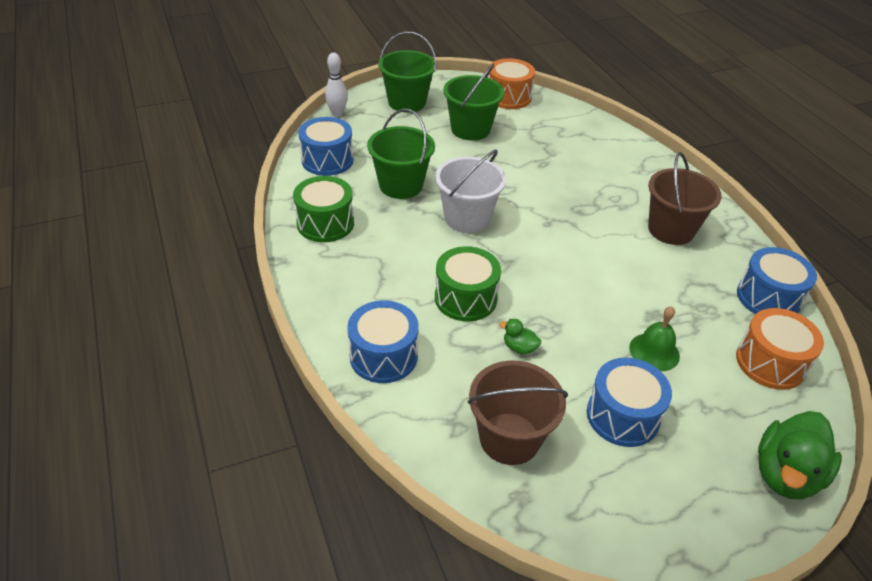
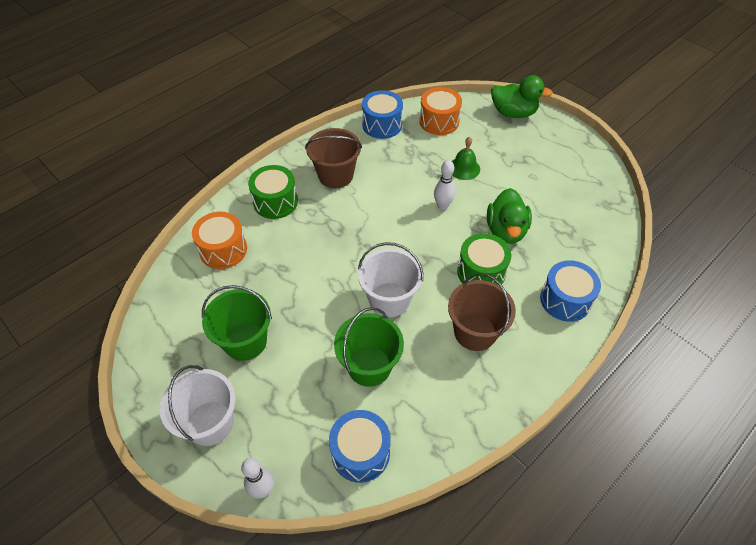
camera: 110 degrees left, 10 degrees up
green drum [293,176,354,242] -> green drum moved to [248,165,298,219]
green bucket [378,31,437,113] -> white bucket [160,365,235,446]
brown bucket [468,360,568,465] -> brown bucket moved to [448,273,516,351]
orange drum [489,58,535,109] -> orange drum moved to [192,212,247,269]
green duck [499,319,541,354] -> green duck [487,188,532,244], size x2.20
blue drum [587,357,672,447] -> none
none -> white bowling pin [434,160,455,210]

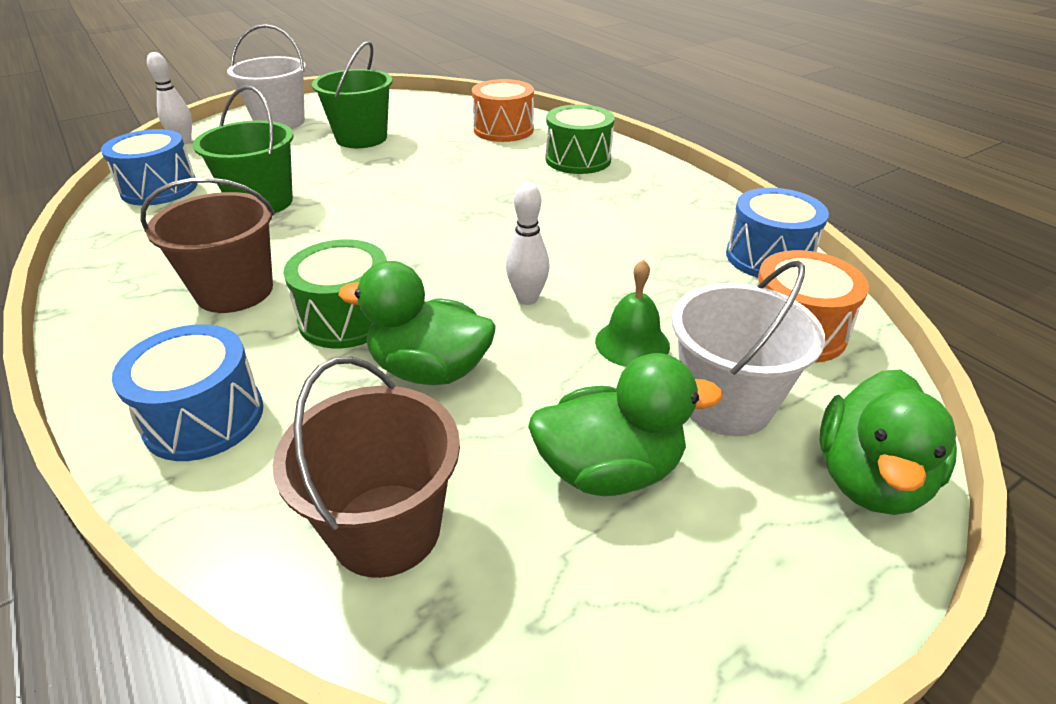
camera: 100 degrees right, 15 degrees down
brown bucket [305,128,362,188] -> brown bucket moved to [272,356,460,578]
white bucket [358,242,423,317] -> white bucket moved to [672,261,825,436]
none -> green duck [528,353,723,496]

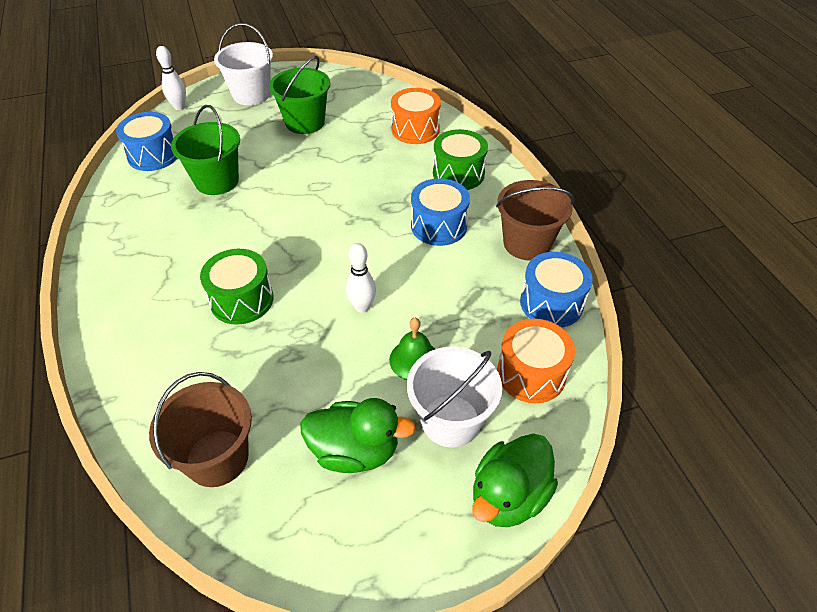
camera: 15 degrees right, 10 degrees up
blue drum [112,324,263,461] -> blue drum moved to [411,178,470,246]
brown bucket [141,177,275,313] -> brown bucket moved to [496,180,575,260]
green duck [338,261,496,385] -> none

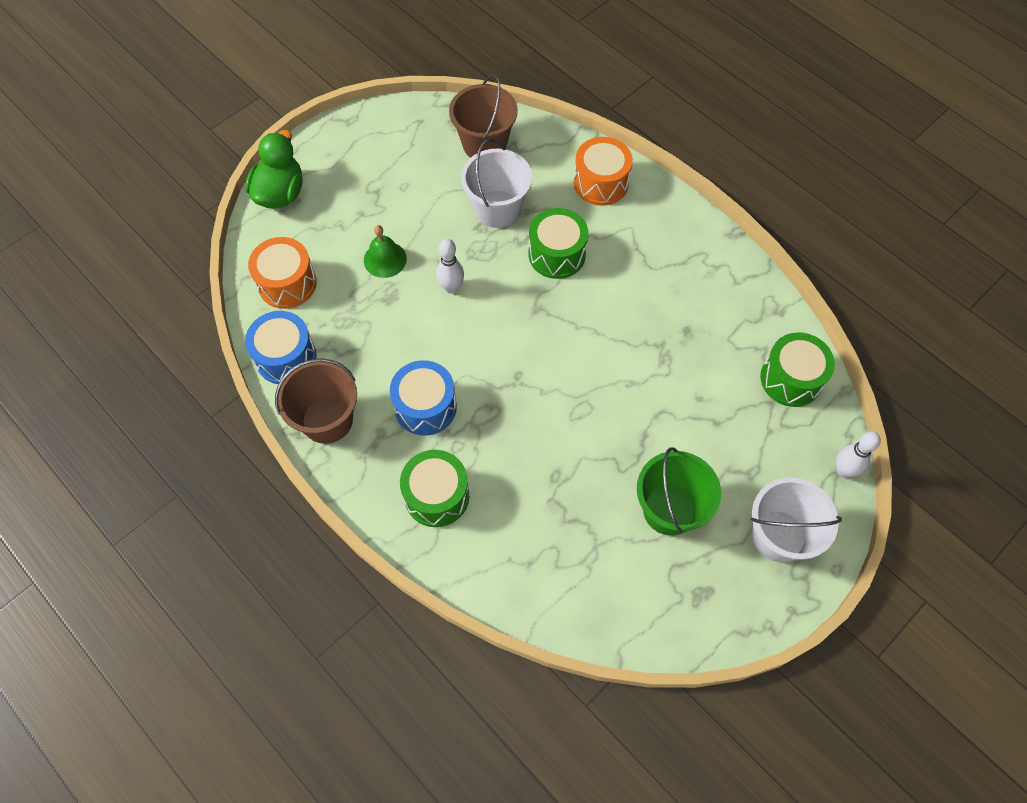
camera: 155 degrees right, 15 degrees up
blue drum [116,112,177,171] -> green drum [760,332,835,407]
green bucket [171,105,240,195] -> none
green duck [300,398,416,473] -> none
orange drum [391,88,441,144] -> orange drum moved to [573,137,633,206]
white bucket [407,347,502,447] -> white bucket moved to [461,139,532,228]

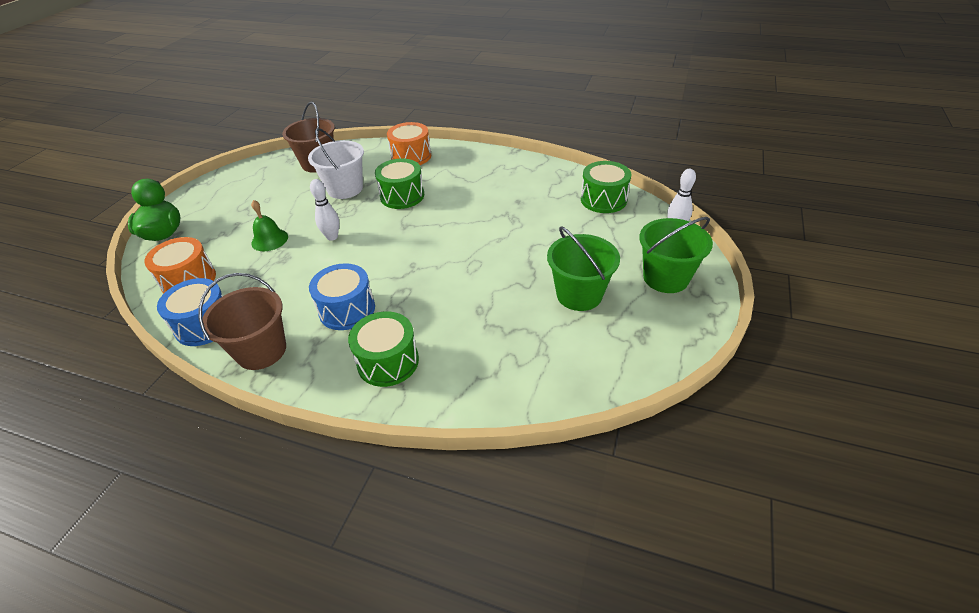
camera: 25 degrees left, 20 degrees down
white bucket [751,477,842,562] -> green bucket [639,217,713,293]

